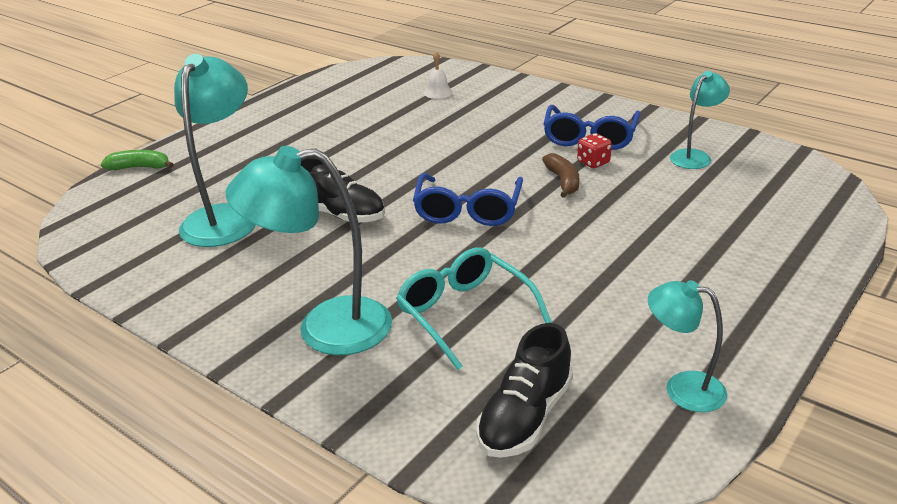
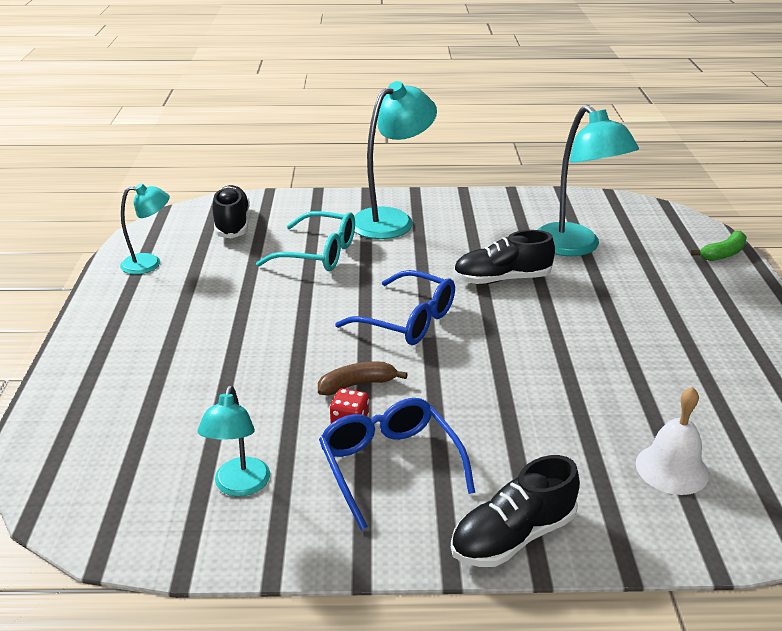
camera: 140 degrees right, 0 degrees up
blue glasses [413,173,523,226] -> blue glasses turned 150 degrees clockwise [335,270,455,345]
white bell [424,52,453,99] -> white bell [636,387,709,495], size x1.52
brown banana [542,153,579,198] -> brown banana turned 120 degrees clockwise [318,361,408,396]
none -> black shoe [451,455,580,567]

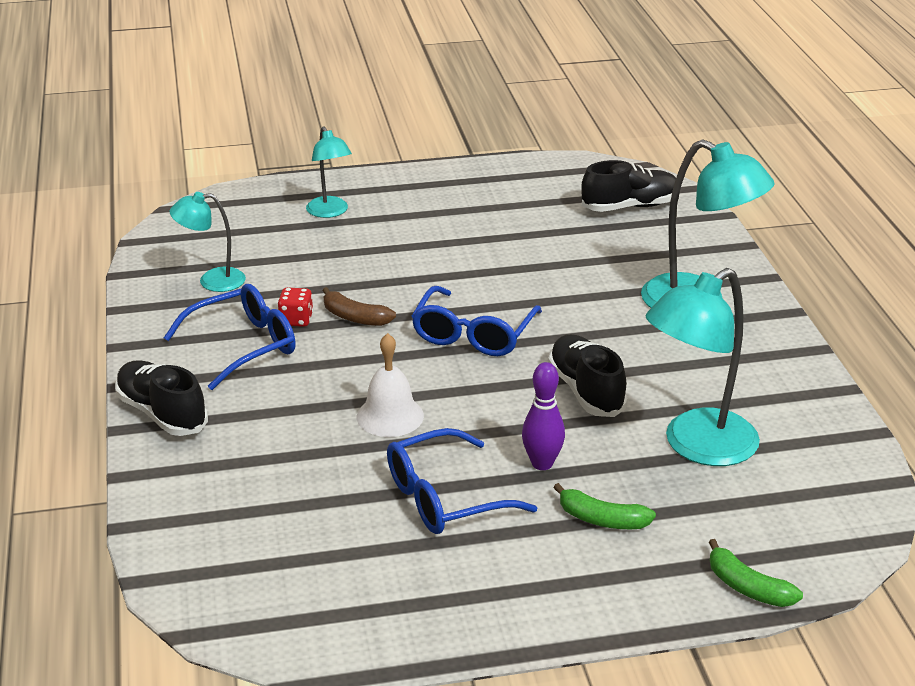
camera: 80 degrees right, 0 degrees up
turquoise lamp [120,183,170,274] -> turquoise lamp moved to [306,126,352,218]
turquoise glasses [256,211,355,271] -> none
brown banana [318,361,408,396] -> brown banana turned 150 degrees clockwise [322,287,396,326]
white bell [636,387,709,495] -> white bell moved to [357,333,424,437]
none -> blue glasses [387,428,537,534]
none -> purple bowling pin [522,362,565,470]
none -> green banana [553,483,656,529]

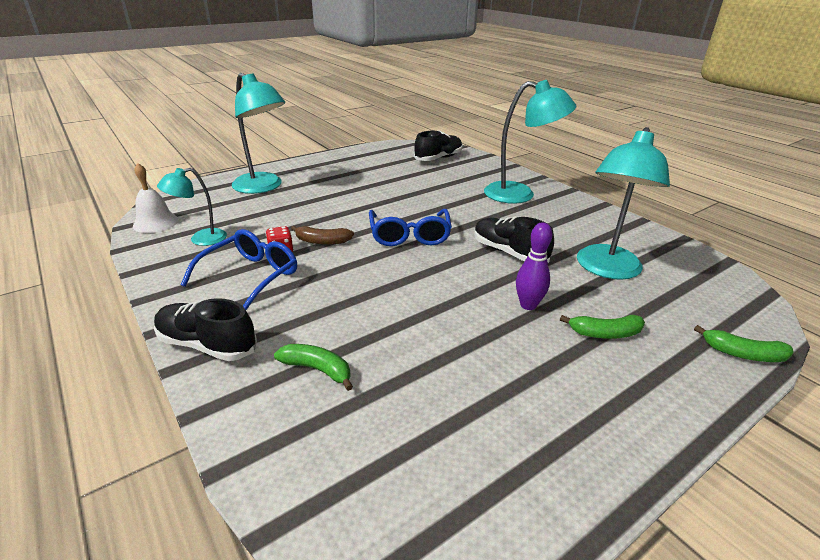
camera: 25 degrees left, 0 degrees up
turquoise lamp [306,126,352,218] -> turquoise lamp [232,73,285,194], size x1.75
white bell [357,333,424,437] -> white bell moved to [133,163,179,233]
blue glasses [387,428,537,534] -> none
none -> green banana [274,344,353,391]

